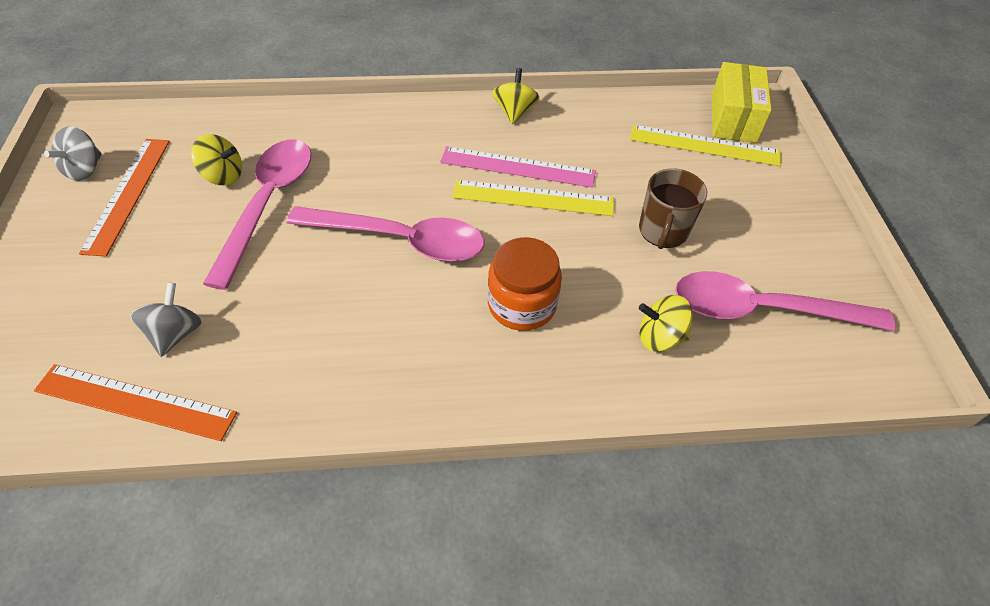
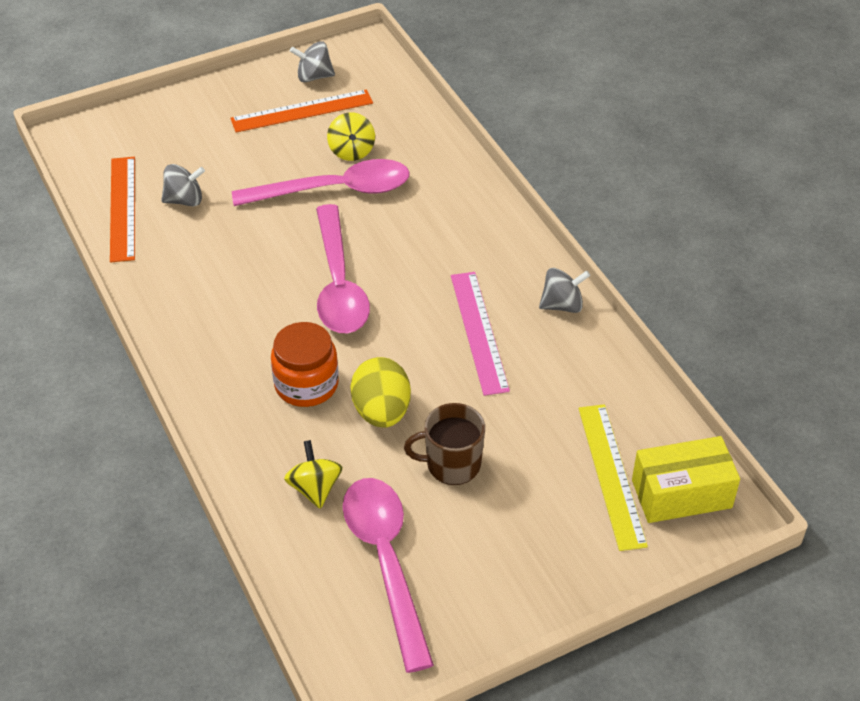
camera: 70 degrees right, 5 degrees down
yellow ruler [452,180,614,216] -> none
yellow spinning top [492,68,539,124] -> grey spinning top [539,268,590,313]
none -> yellow egg [350,357,411,428]

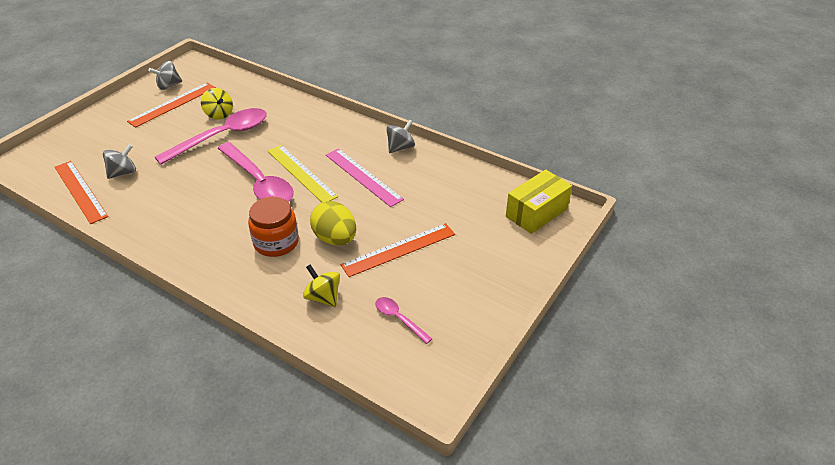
camera: 30 degrees left, 5 degrees down
pink spoon [343,478,434,673] -> pink spoon [375,297,432,344], size x0.46
brown mug [404,403,485,485] -> orange ruler [341,223,455,277]
yellow ruler [579,404,648,551] -> yellow ruler moved to [268,145,338,202]

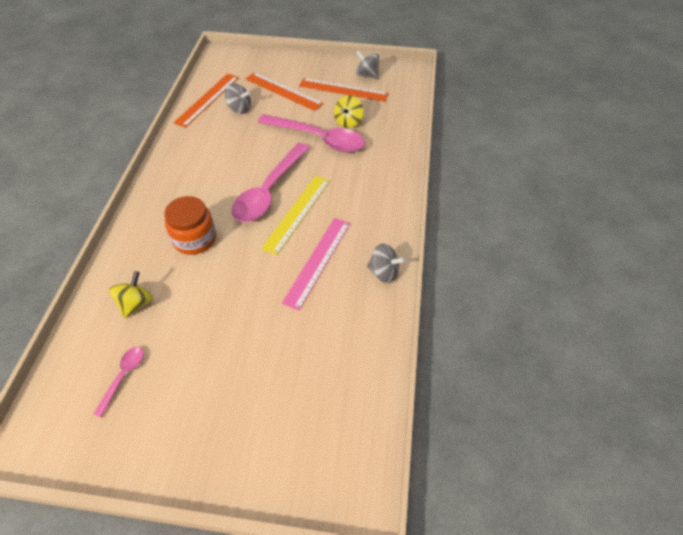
camera: 65 degrees right, 10 degrees up
yellow egg [310,201,356,246] -> none
orange ruler [341,223,455,277] -> orange ruler moved to [246,72,324,111]
yellow box [506,169,572,234] -> none

